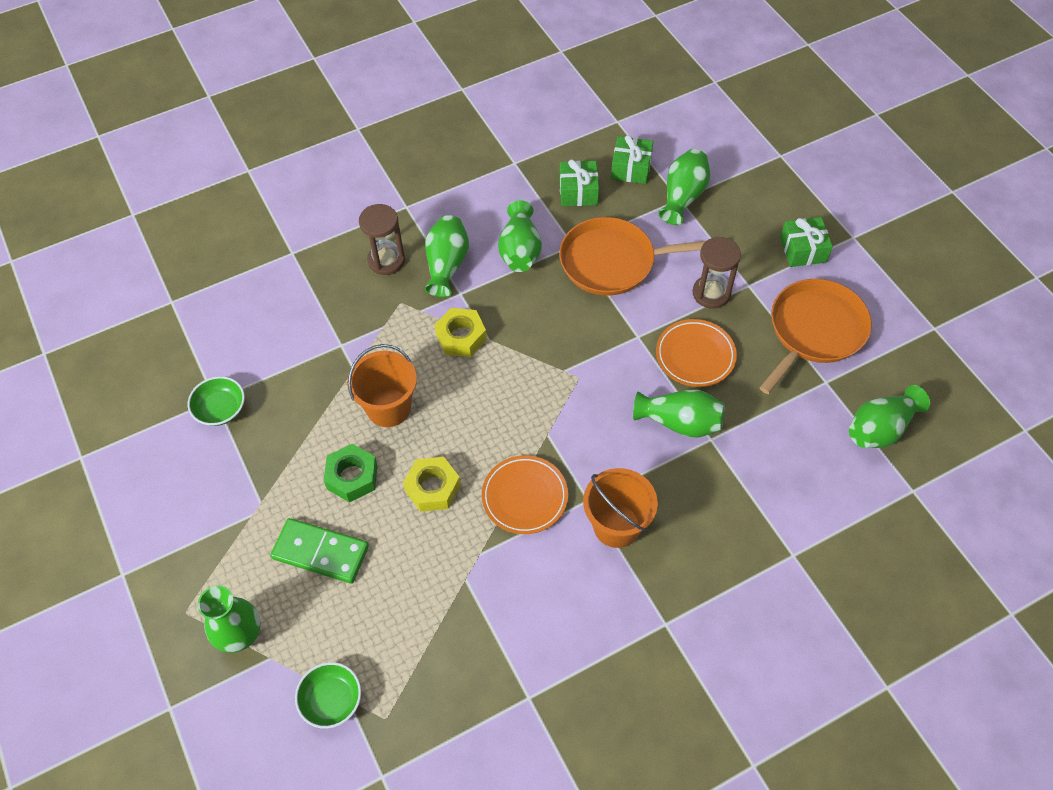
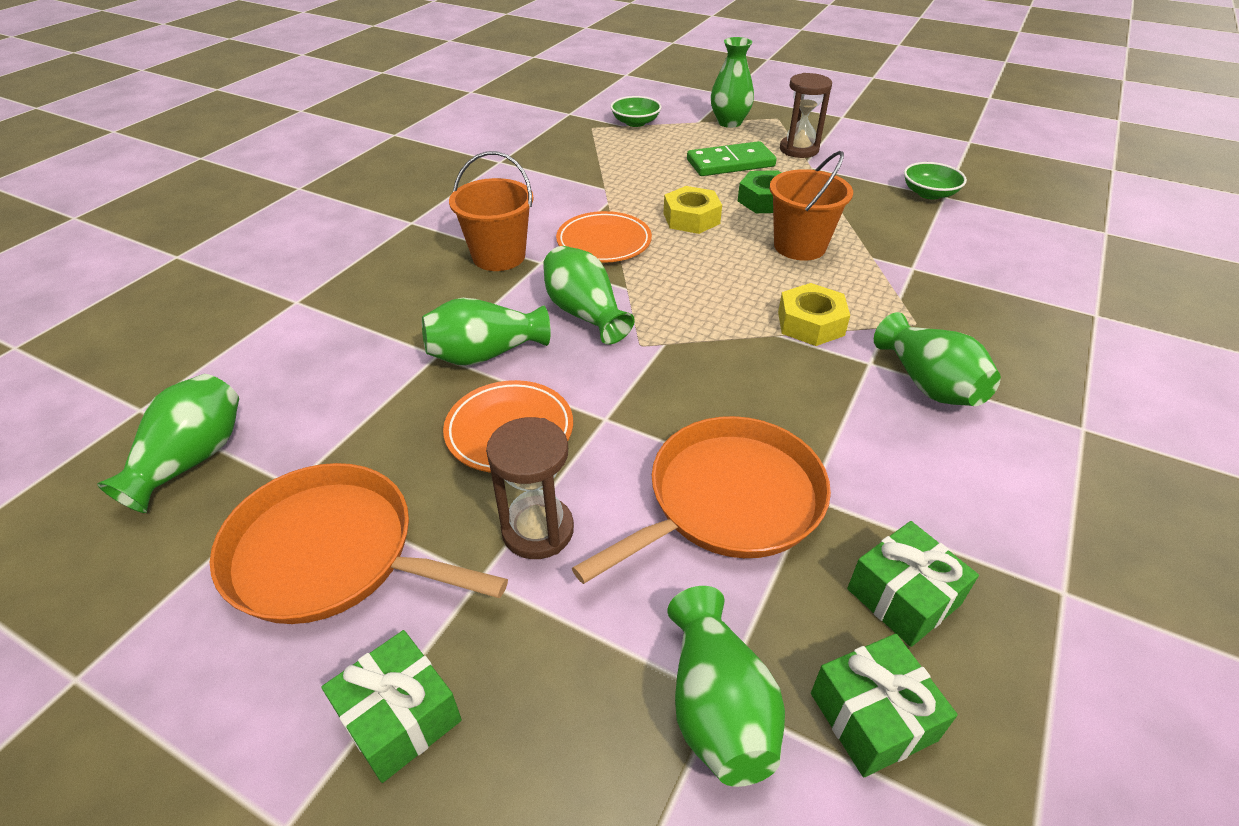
camera: 145 degrees right, 15 degrees down
brown hourglass [359,204,405,275] -> brown hourglass moved to [780,73,832,158]
green vase [498,200,542,272] -> green vase moved to [543,246,635,345]
orange pan [760,279,872,394] -> orange pan turned 105 degrees clockwise [210,463,508,624]

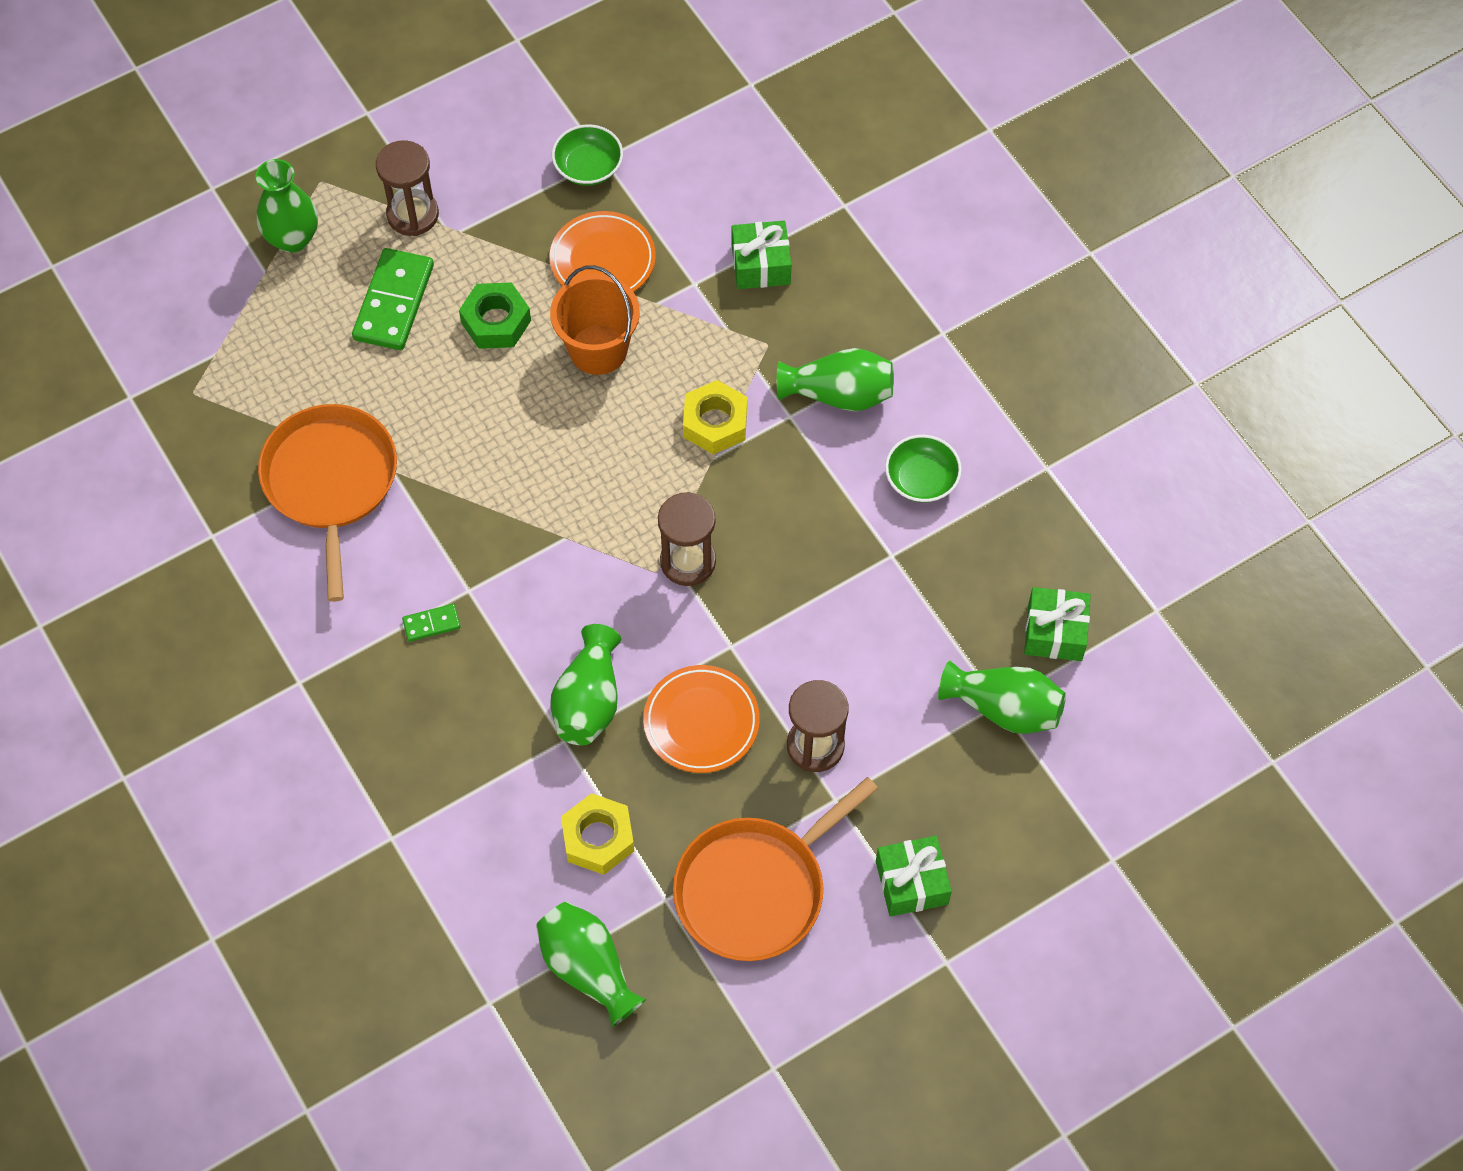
camera: 60 degrees left, 20 degrees up
orange bucket [449,151,534,271] -> green domino [402,604,461,642]
green vase [543,246,635,345] -> none
orange plate [556,211,652,263] -> orange plate moved to [550,211,656,292]
orange pan [572,416,831,584] -> orange pan moved to [258,404,397,602]
green bowl [610,96,662,127] -> green bowl moved to [885,435,962,502]
yellow nut [663,186,722,234] -> yellow nut moved to [561,793,634,875]
green gift [847,521,979,647] -> green gift moved to [732,221,791,289]
none -> brown hourglass [658,492,716,586]

